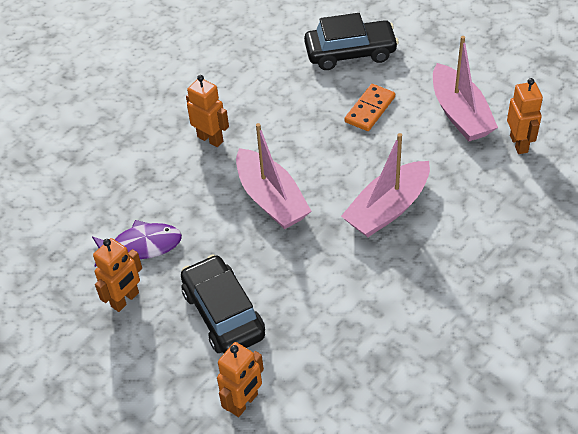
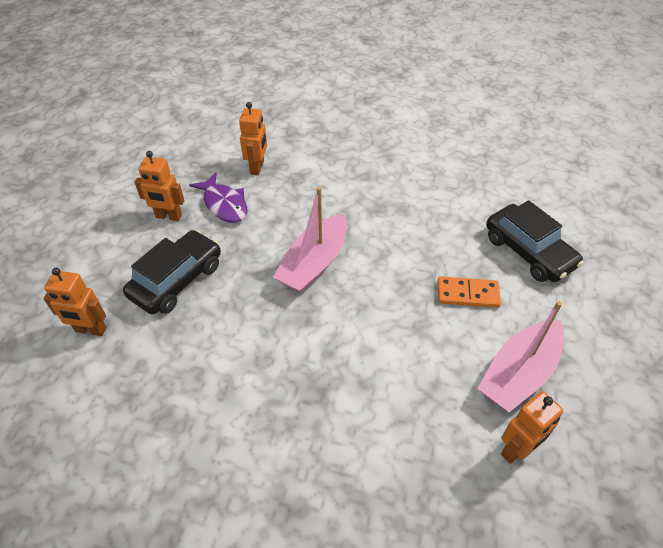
camera: 60 degrees right, 0 degrees up
orange robot [186,75,229,147] -> orange robot moved to [239,102,267,175]
pink boat [341,133,430,237] -> none

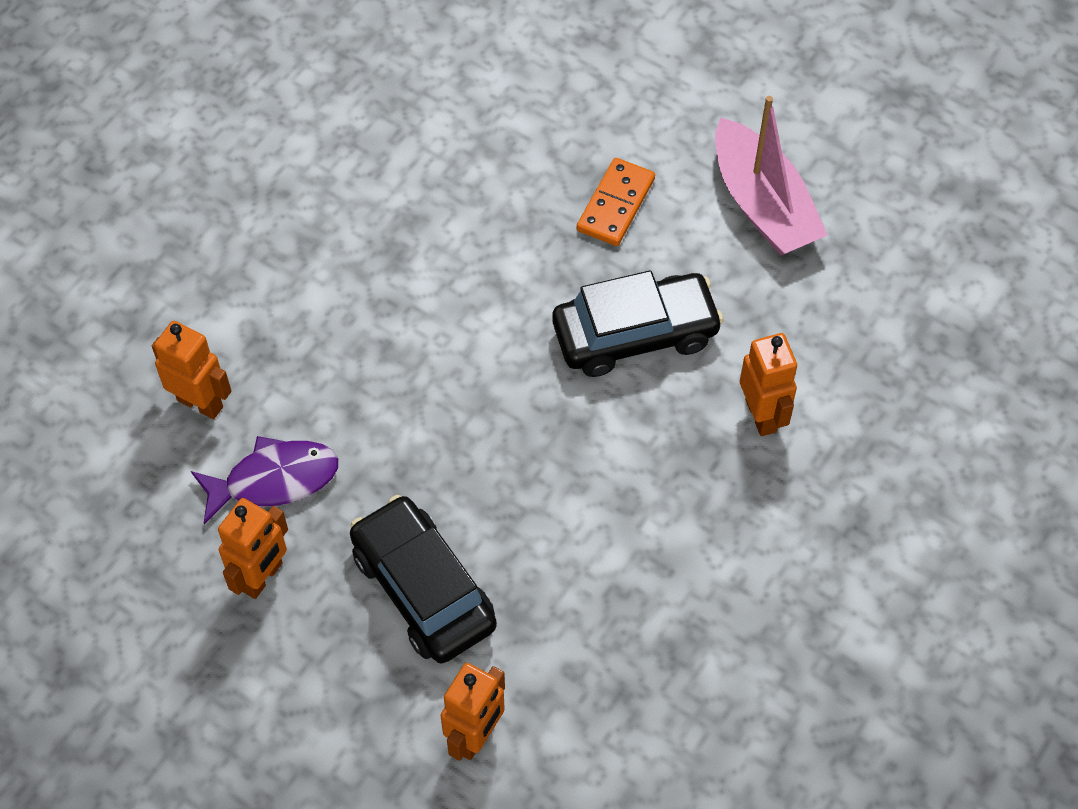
camera: 70 degrees left, 10 degrees up
pink boat [273,187,347,293] -> none
black car [486,200,584,282] -> black car moved to [552,271,724,377]
orange robot [501,391,563,464] -> orange robot moved to [740,333,797,436]

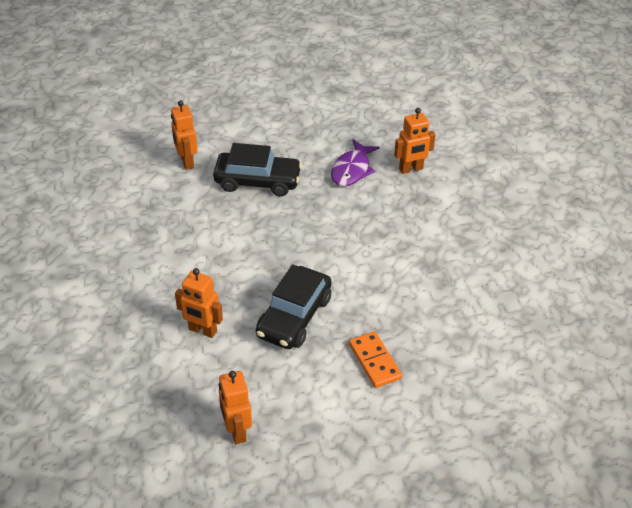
camera: 130 degrees right, 15 degrees down
orange robot [218,498,288,599] -> orange robot moved to [219,371,252,444]
pink boat [715,96,828,256] -> none

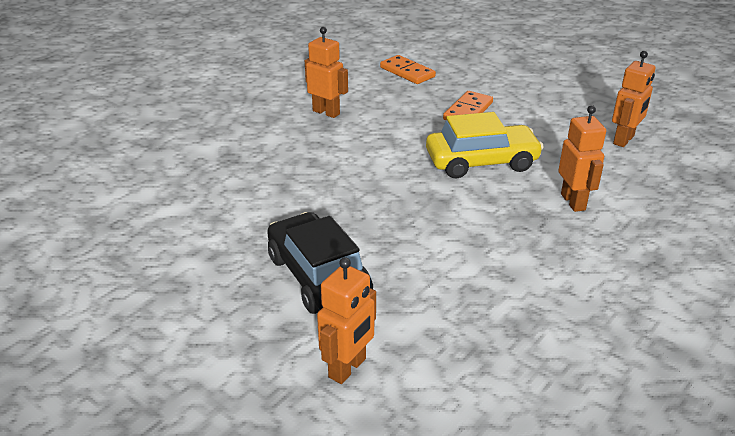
camera: 125 degrees left, 10 degrees down
black car [256,264,332,349] -> yellow car [426,112,544,178]
purple fish [331,139,379,186] -> none
orange robot [394,108,436,174] -> orange robot moved to [305,27,348,118]
none -> orange domino [380,55,436,84]

